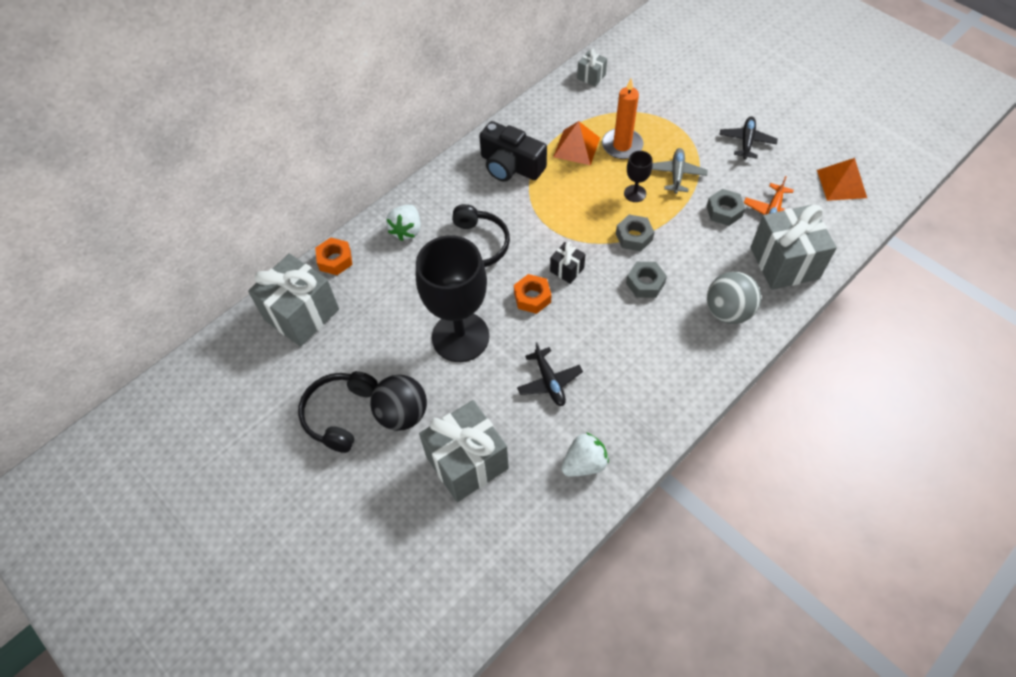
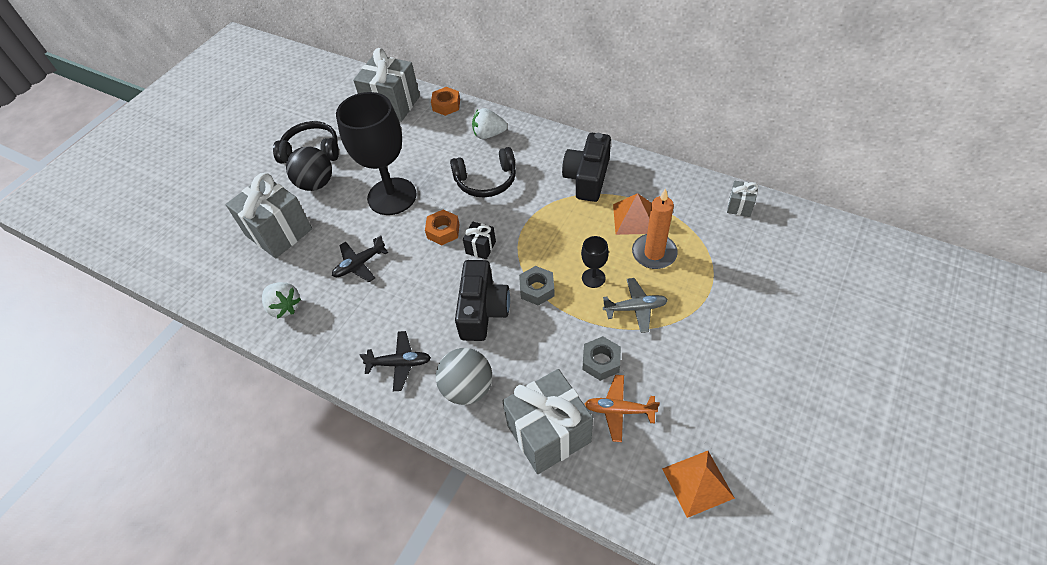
camera: 75 degrees right, 5 degrees down
grey nut [626,262,667,298] -> black camera [455,260,510,341]
black plane [719,116,778,159] -> black plane moved to [359,331,431,391]

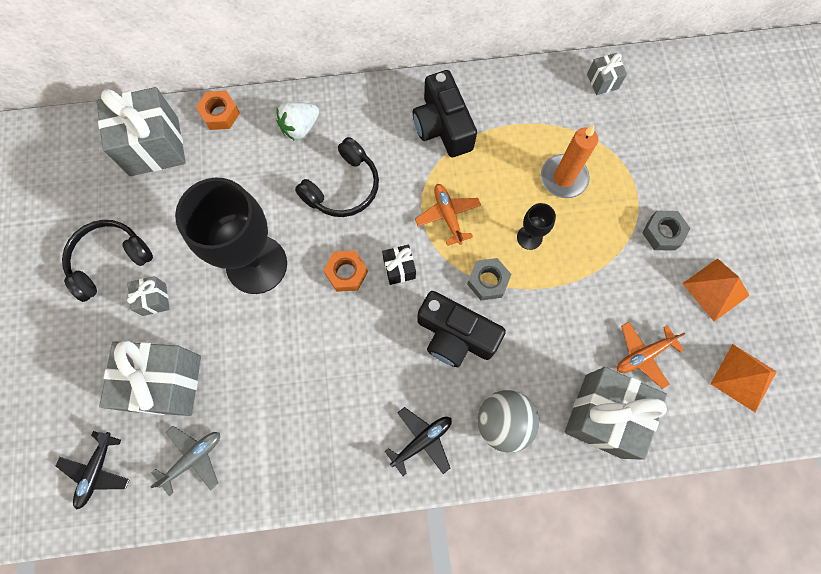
camera: 40 degrees left, 20 degrees up
white strawberry [262,282,301,319] -> none
black ball [286,146,332,191] -> grey gift [127,276,170,316]
black plane [332,236,388,282] -> black plane moved to [56,431,130,510]
black camera [455,260,510,341] -> black camera turned 150 degrees clockwise [417,291,506,367]
grey nut [583,336,621,381] -> grey nut moved to [642,211,691,251]
grey plane [603,278,668,333] -> grey plane moved to [150,426,220,496]
orange pyramid [613,193,652,235] -> orange pyramid moved to [682,258,750,321]
none -> orange plane [415,184,481,246]

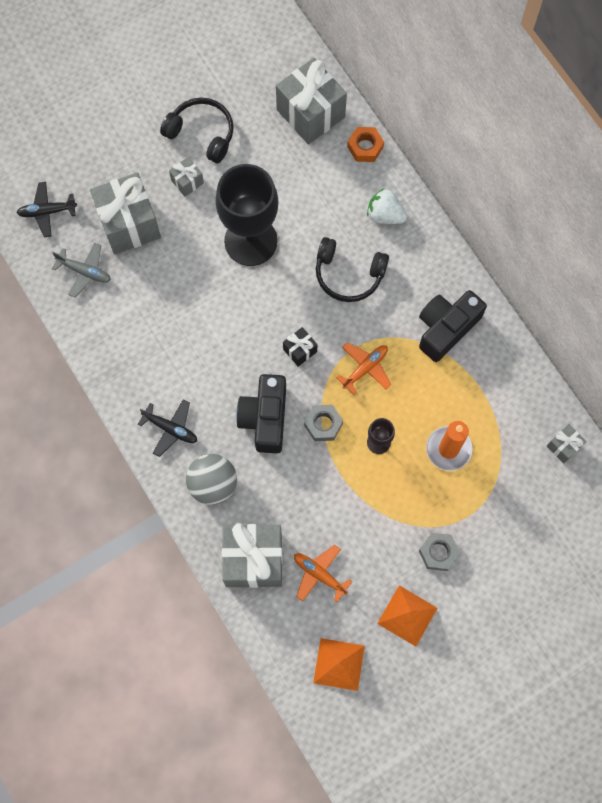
camera: 65 degrees right, 0 degrees up
orange nut [323,250,368,292] -> none

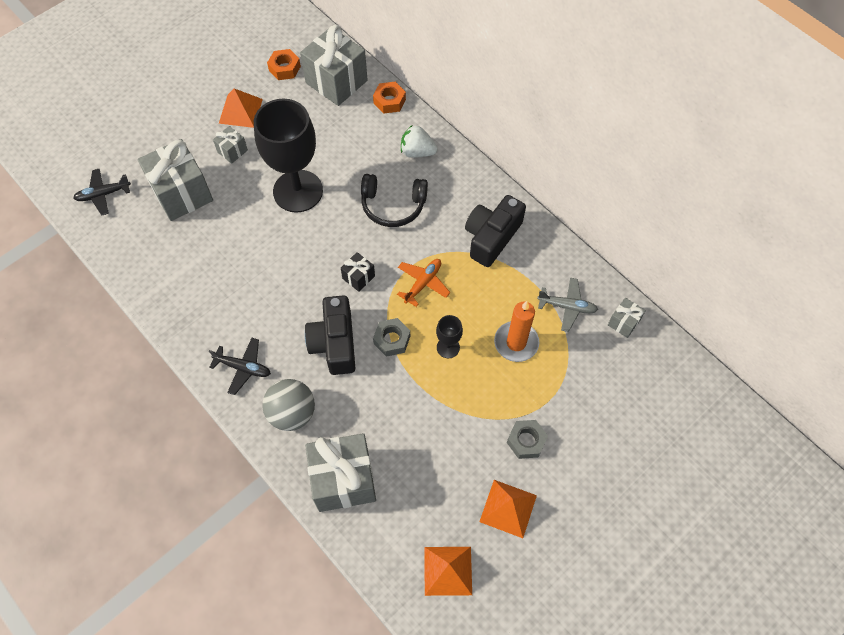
camera: 10 degrees left, 10 degrees down
grey plane [52,243,111,298] -> grey plane moved to [537,278,598,332]
black headphones [160,98,234,163] -> orange pyramid [219,88,263,128]
orange plane [294,545,353,602] -> none
none -> orange nut [267,49,301,80]

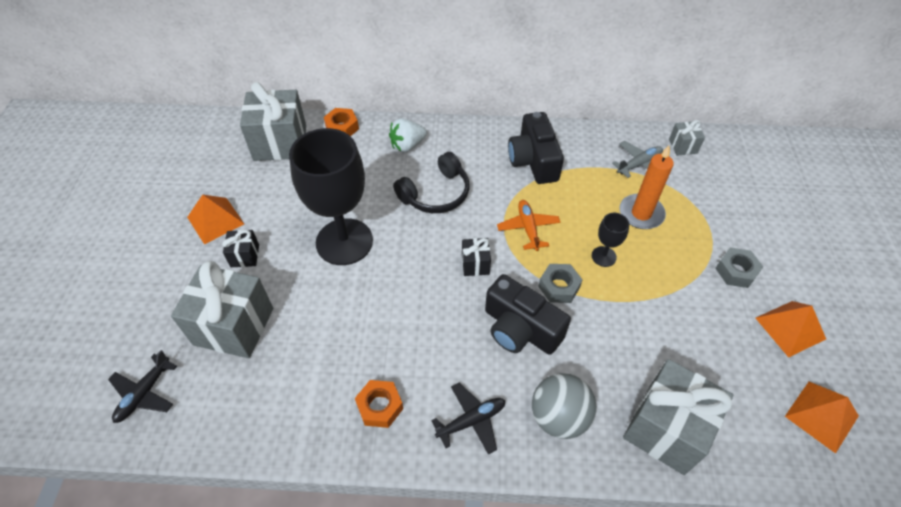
camera: 45 degrees left, 10 degrees down
grey gift [213,126,248,164] -> black gift [222,230,259,267]
orange nut [267,49,301,80] -> orange nut moved to [355,380,403,428]

